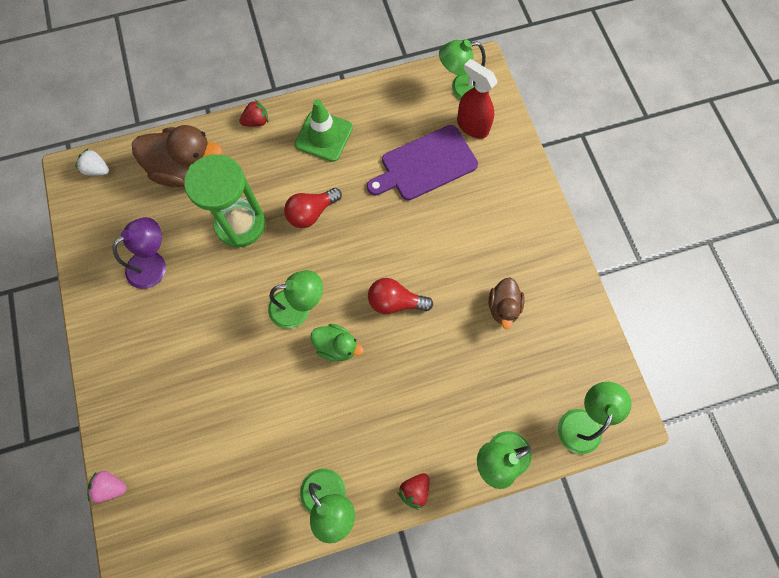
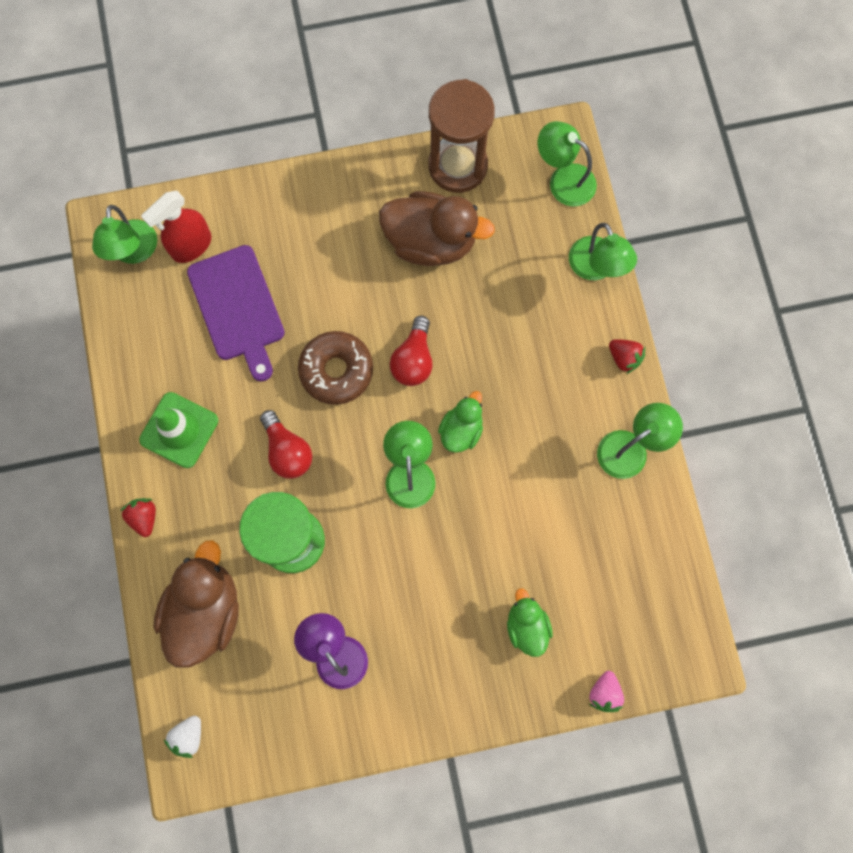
camera: 85 degrees left, 5 degrees up
brown duck [489,277,525,329] -> brown duck [379,191,495,266], size x1.82
none -> brown donut [298,331,373,405]
none -> brown hourglass [428,79,495,193]
none -> green duck [507,588,553,657]

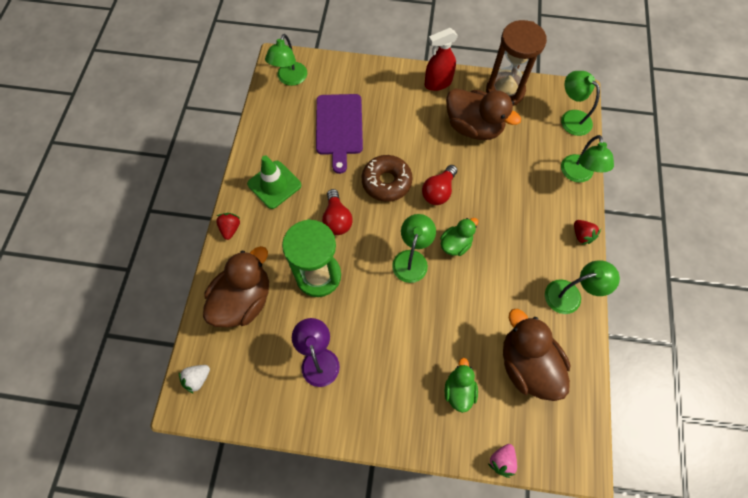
camera: 20 degrees right, 10 degrees down
red spray bottle [141,191,211,263] -> red spray bottle moved to [425,28,458,91]
none -> brown duck [503,309,570,401]

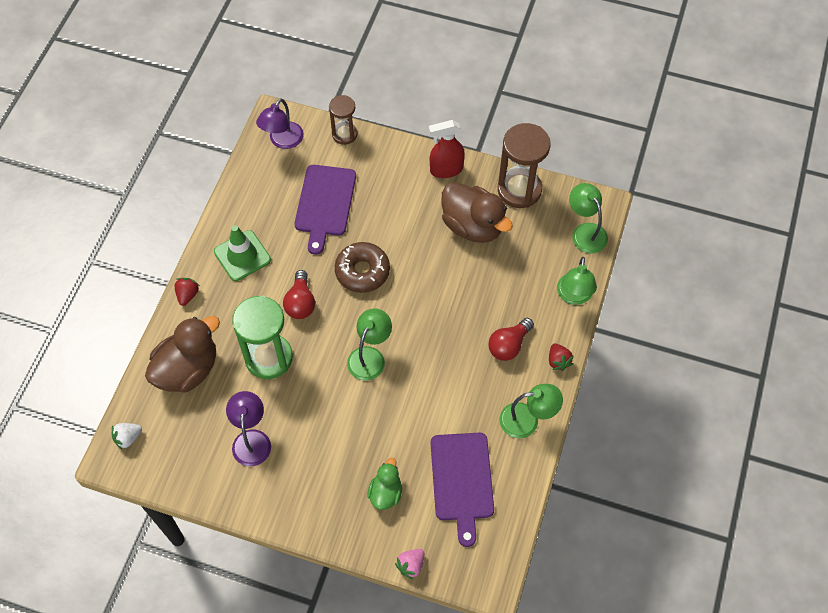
camera: 10 degrees right, 5 degrees down
green lamp [265,34,307,86] -> purple lamp [256,98,304,149]
red light bulb [422,165,457,205] -> red light bulb moved to [489,318,534,361]
green duck [440,218,478,256] -> none
brown duck [503,309,570,401] -> purple cutting board [430,433,494,547]
none -> brown hourglass [329,95,357,145]

